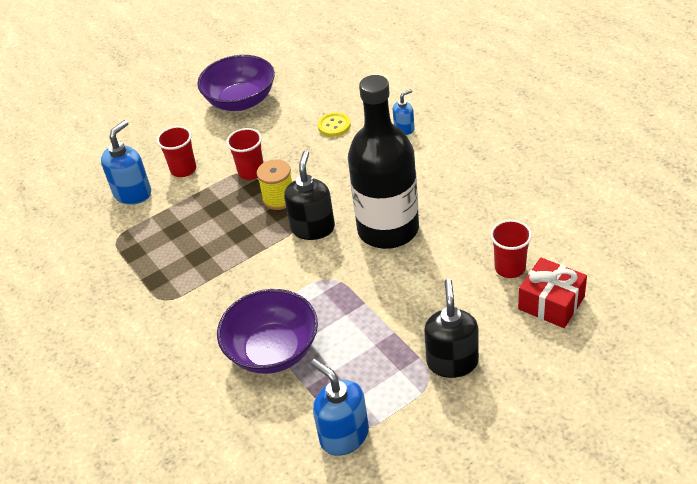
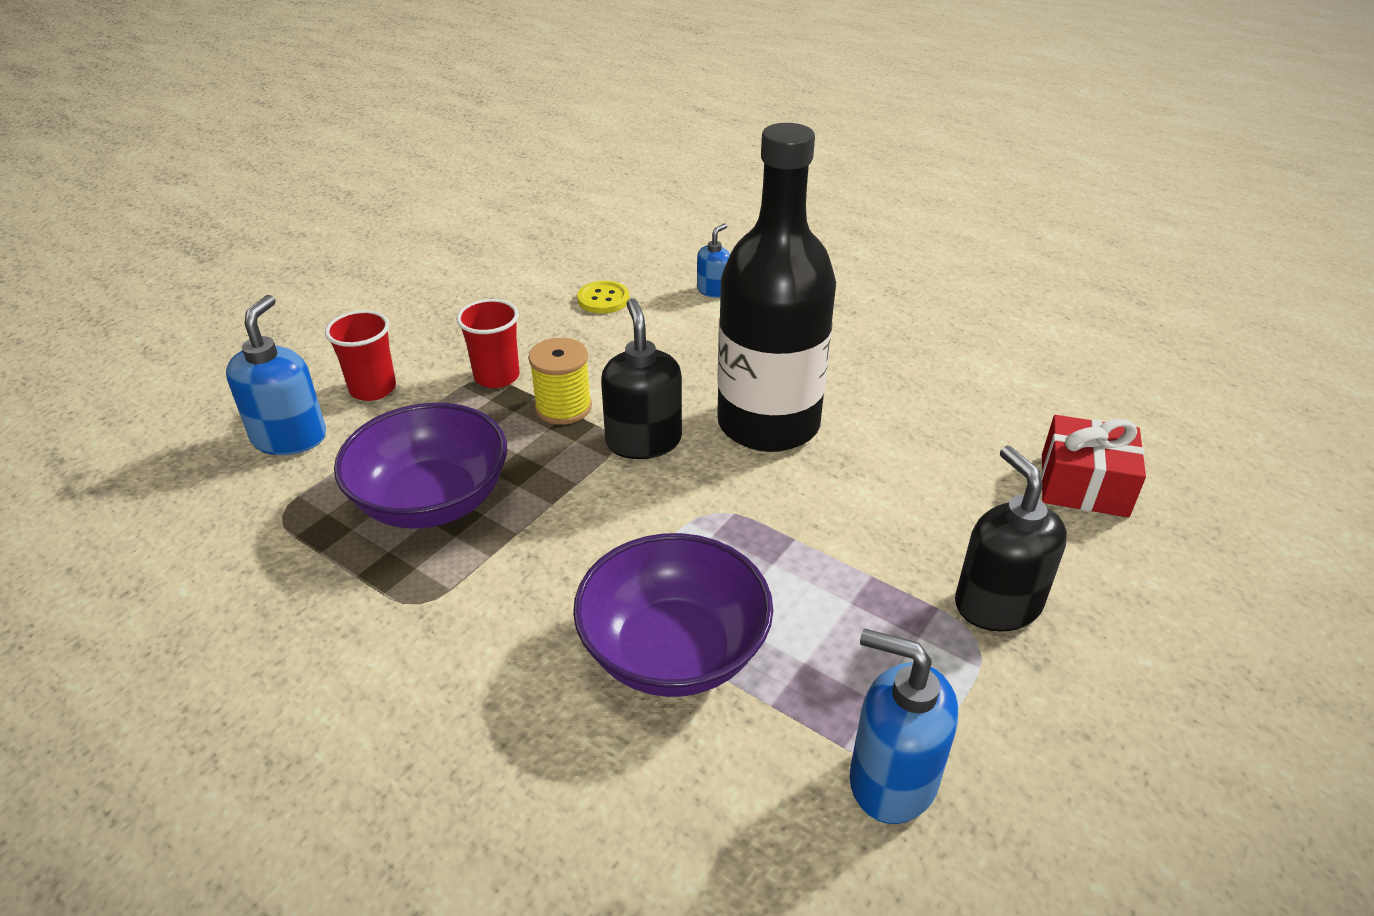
camera: 25 degrees left, 5 degrees down
purple bowl [197,55,275,111] -> purple bowl moved to [334,403,507,529]
red cup [490,220,532,278] -> none

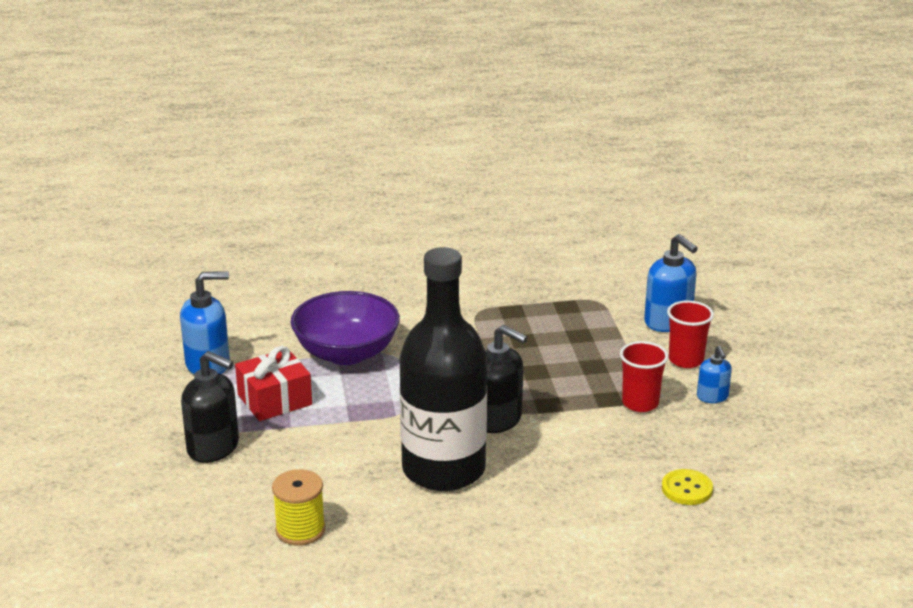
camera: 135 degrees right, 10 degrees down
purple bowl [334,403,507,529] -> none
yellow spool [528,338,592,425] -> yellow spool moved to [272,469,326,545]
blue soap dispenser [697,223,730,298] -> blue soap dispenser moved to [697,346,732,403]
red gift [1041,415,1146,517] -> red gift moved to [235,346,312,421]

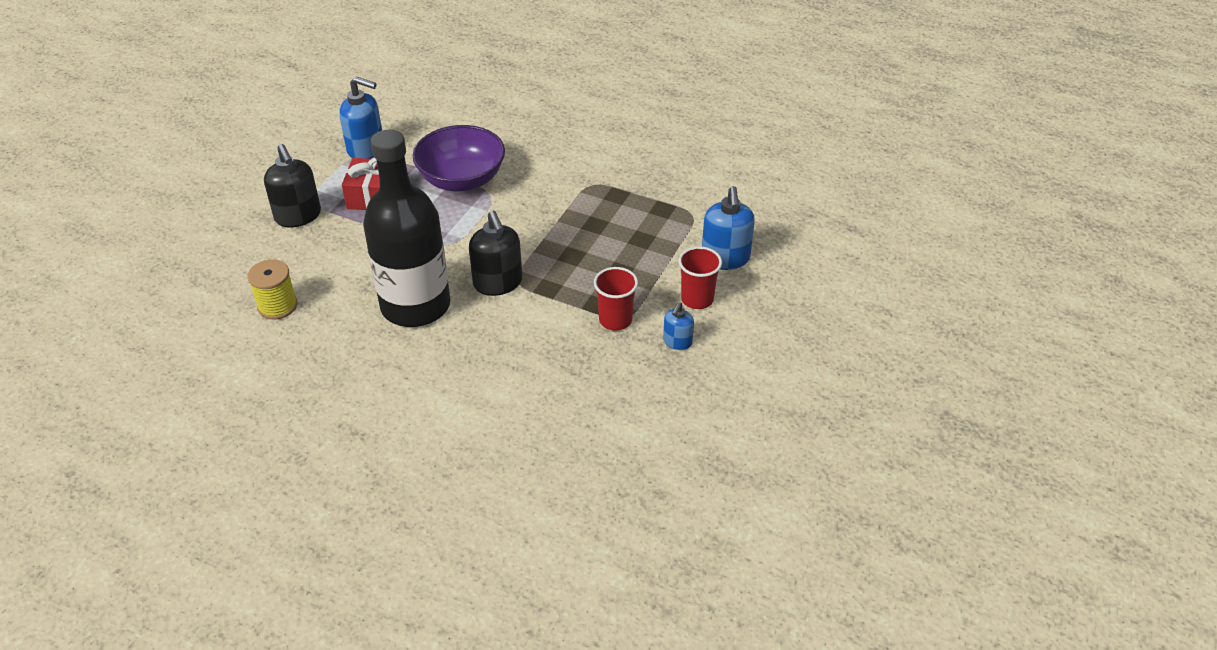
camera: 35 degrees right, 15 degrees up
yellow button [662,469,713,505] -> none

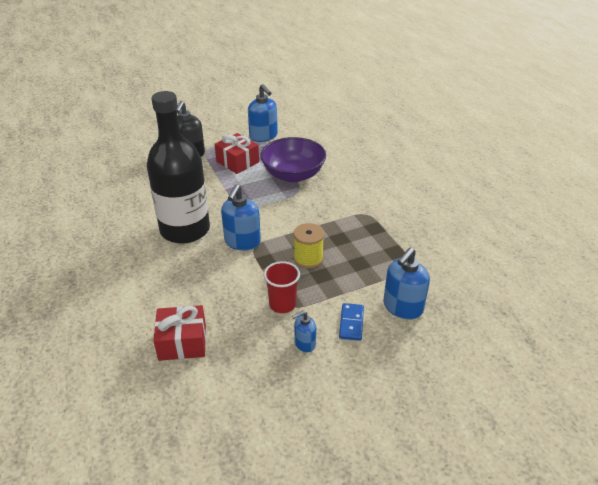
camera: 40 degrees right, 5 degrees down
yellow spool [248,259,298,320] -> yellow spool moved to [294,223,324,269]
black soap dispenser [469,211,522,296] -> blue soap dispenser [221,184,261,251]
red cup [678,246,722,309] -> blue domino [339,303,364,341]
none -> red gift [153,305,206,361]

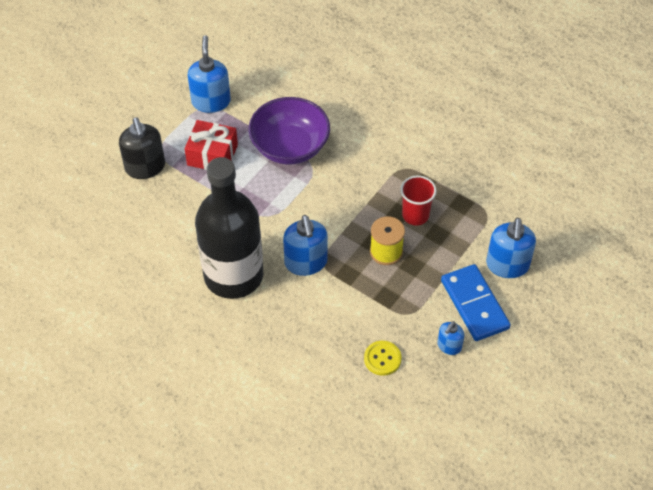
camera: 30 degrees left, 15 degrees up
red gift [153,305,206,361] -> none
blue soap dispenser [248,84,278,142] -> blue soap dispenser turned 120 degrees counterclockwise [187,35,231,113]
red cup [264,261,300,313] -> red cup moved to [400,175,437,225]
blue domino [339,303,364,341] -> blue domino [441,264,511,341], size x1.74
none -> yellow button [364,341,401,376]

